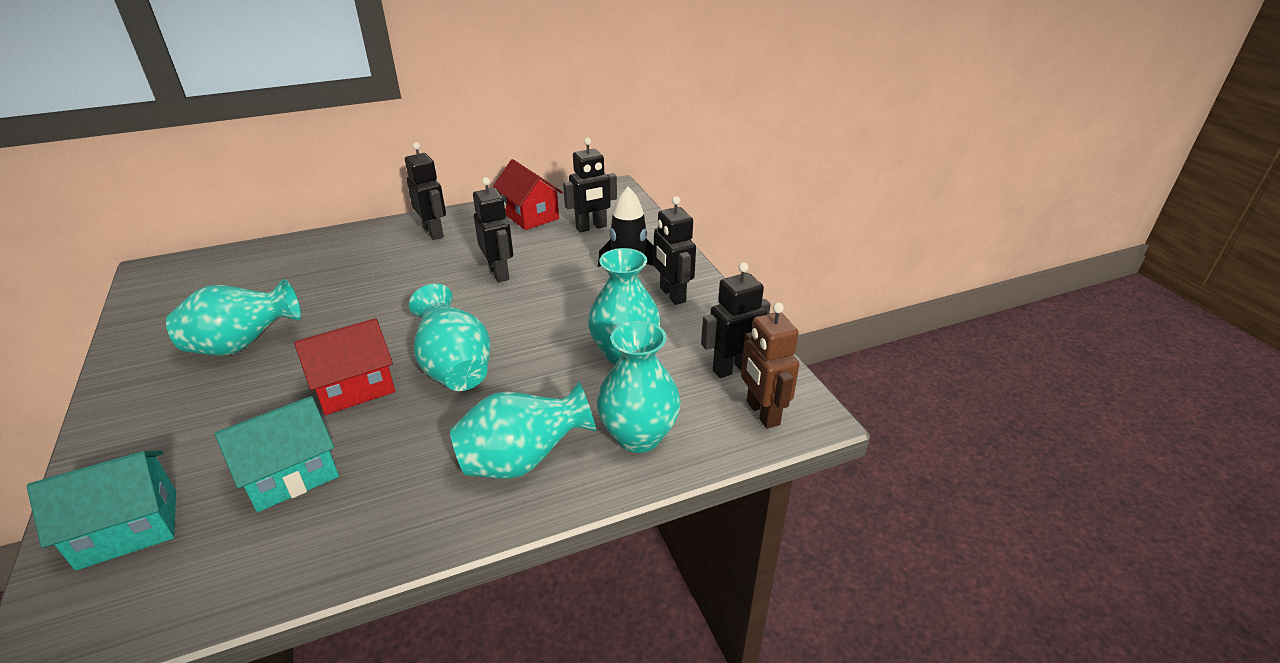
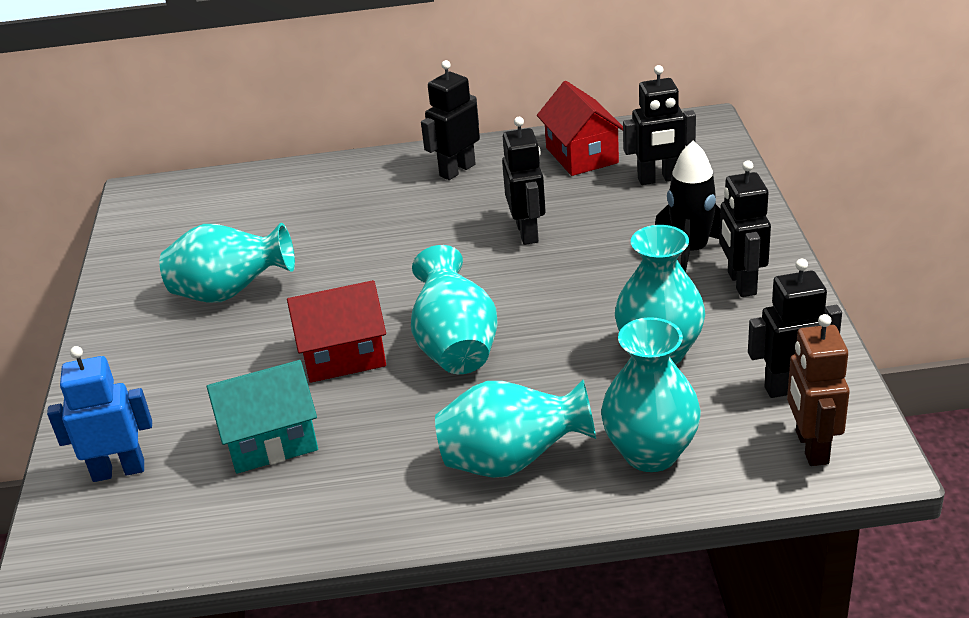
camera: 20 degrees right, 0 degrees up
turquoise house [27,451,176,570] -> blue robot [47,346,152,482]
black robot [405,142,446,240] -> black robot turned 120 degrees counterclockwise [421,60,480,180]

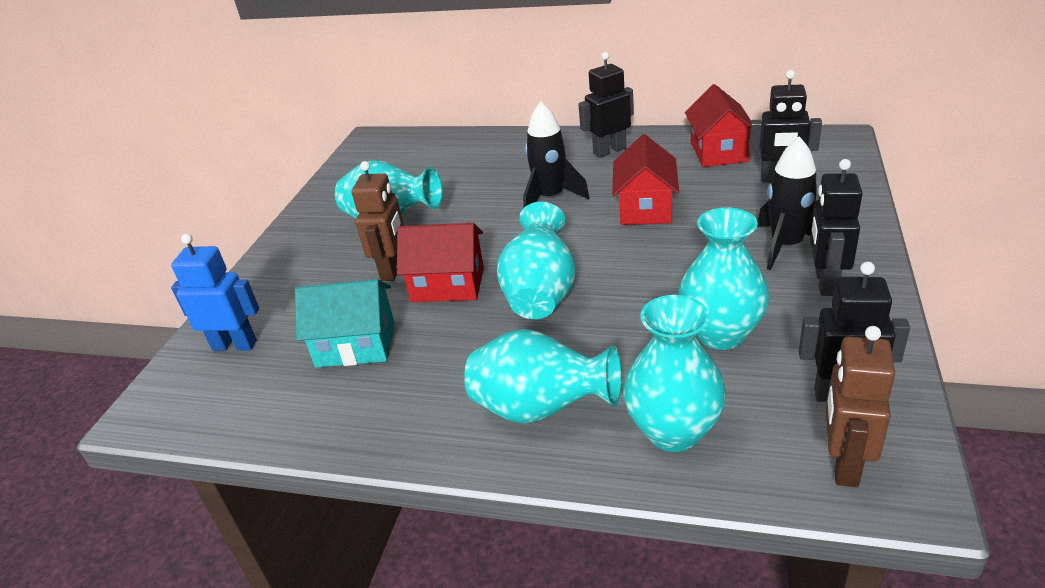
camera: 20 degrees right, 0 degrees up
black robot [502,117,546,245] -> red house [612,134,679,225]
none -> brown robot [352,161,404,281]
none -> black rocket [523,101,589,207]

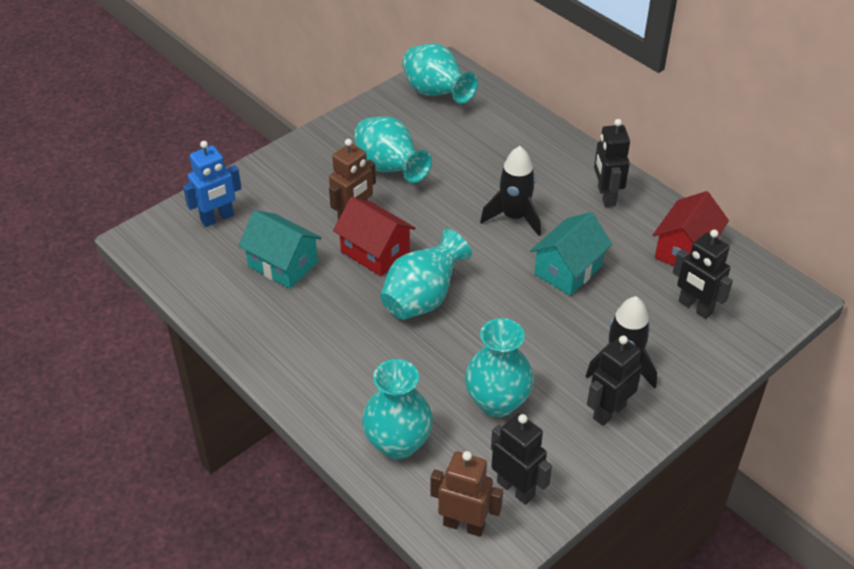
camera: 30 degrees right, 10 degrees up
blue robot [171,234,259,351] -> blue robot turned 105 degrees clockwise [183,141,242,227]
turquoise vase [464,329,622,424] -> turquoise vase moved to [402,43,478,104]
black robot [579,52,634,158] -> black robot turned 105 degrees counterclockwise [594,119,630,207]
red house [612,134,679,225] -> turquoise house [530,212,612,296]
brown robot [826,326,895,487] -> brown robot turned 60 degrees clockwise [431,451,503,537]

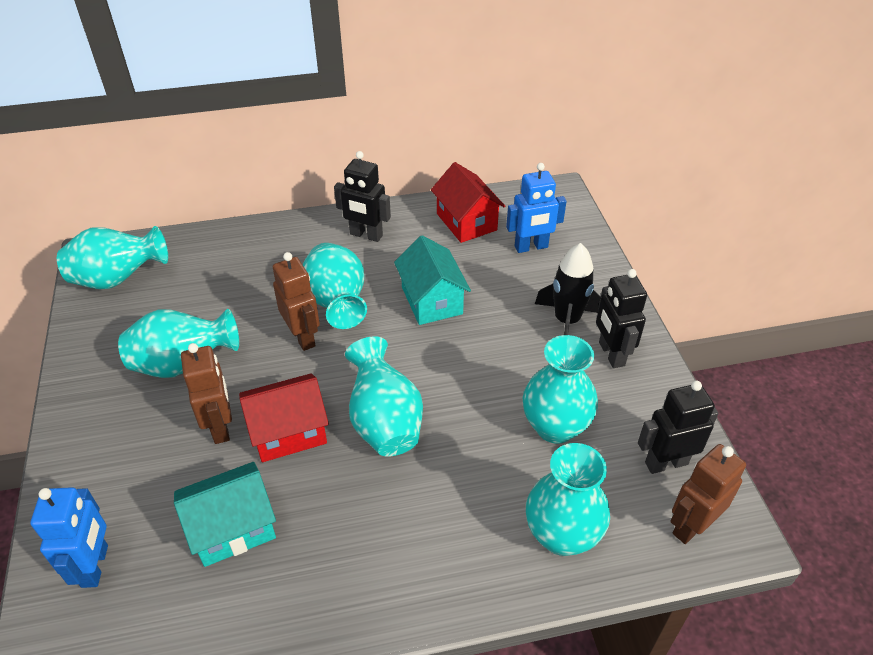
camera: 60 degrees left, 0 degrees up
black rocket [480,146,541,236] -> turquoise vase [303,243,367,329]
black robot [673,230,733,319] -> blue robot [506,163,567,253]
none -> brown robot [273,252,320,351]

